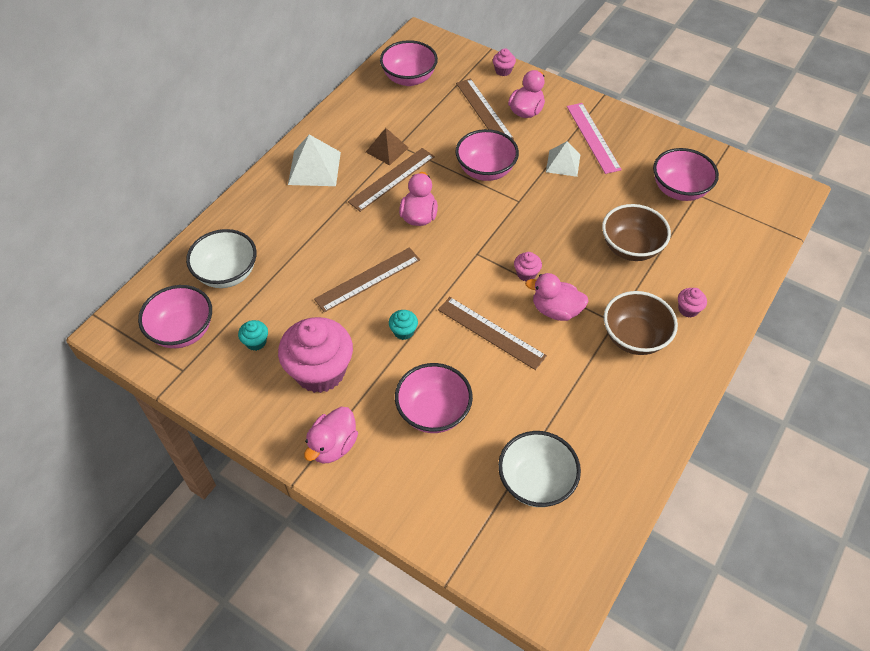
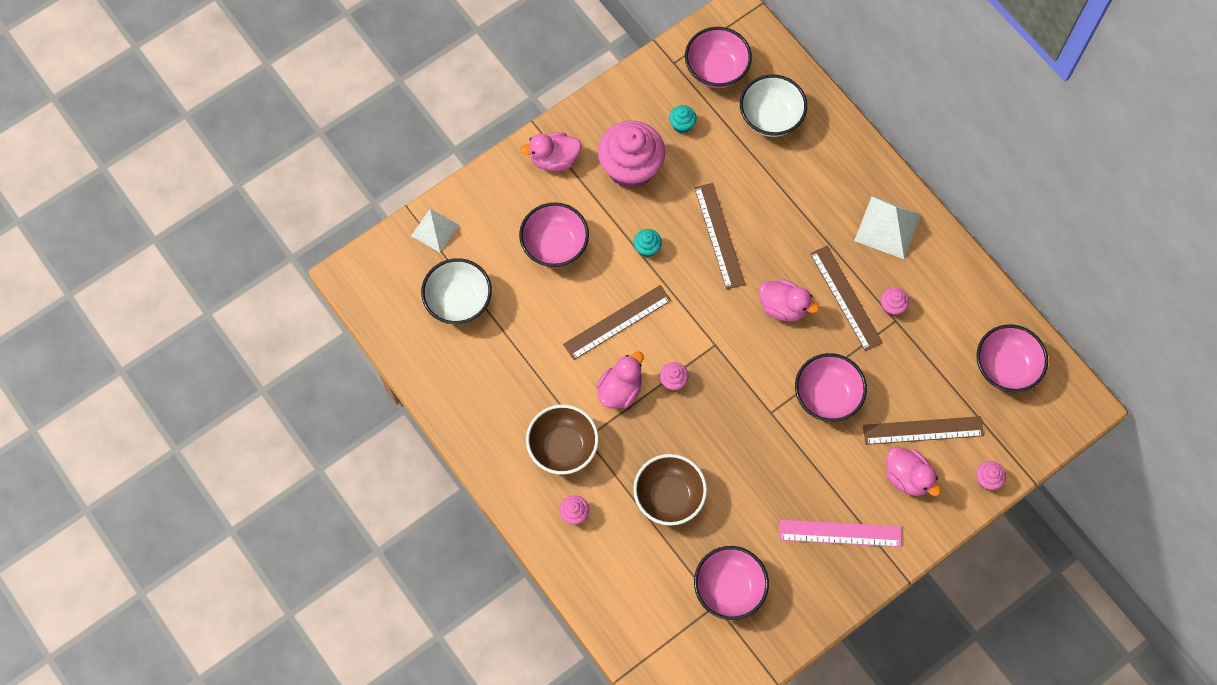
camera: 110 degrees right, 15 degrees up
pink duck [304,407,358,464] -> pink duck turned 60 degrees counterclockwise [520,132,581,171]
brown pyramid [366,128,409,166] -> pink cupcake [881,287,909,316]
white pyramid [546,141,580,177] -> white pyramid moved to [411,209,459,252]

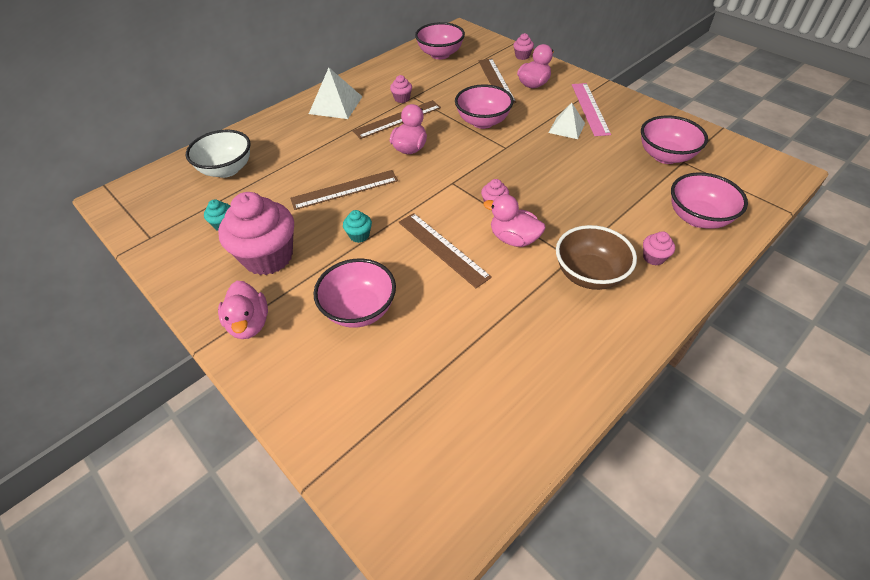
camera: 95 degrees left, 20 degrees down
white pyramid [411,209,459,252] -> white pyramid moved to [549,103,585,139]
white bowl [421,258,492,324] -> none
brown bowl [633,454,707,526] -> none
pink bowl [685,27,752,88] -> pink bowl moved to [671,172,748,229]

